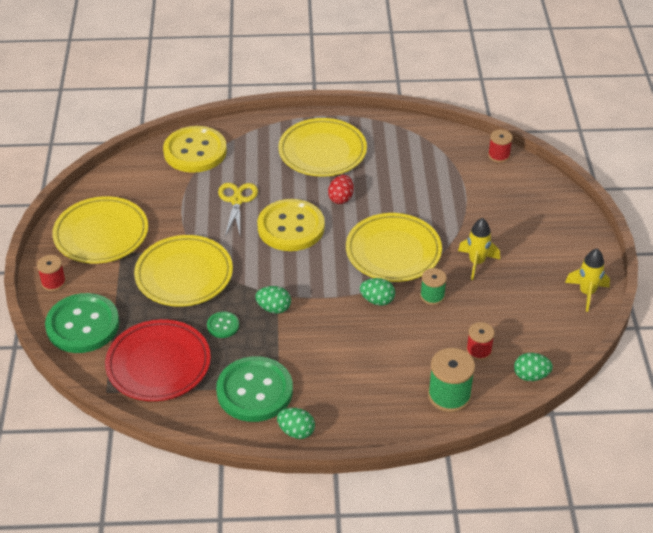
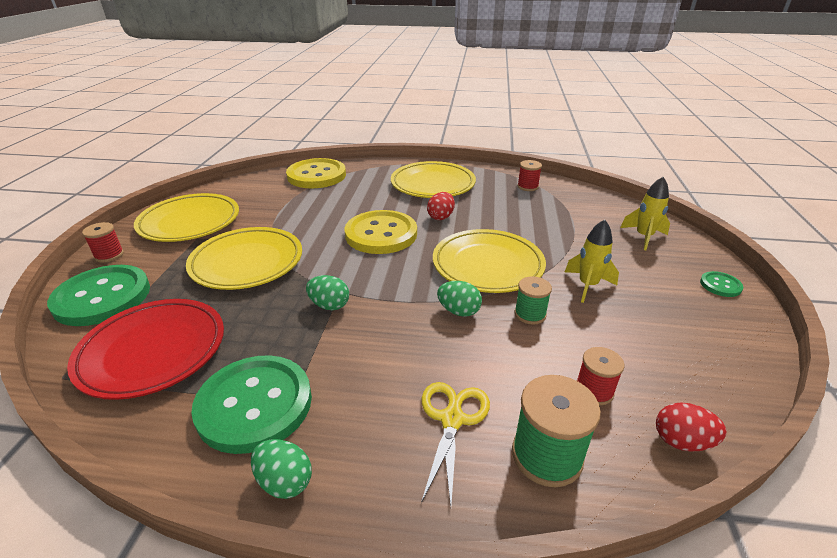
camera: 10 degrees right, 10 degrees down
green button [207,311,239,338] -> green button moved to [700,271,743,297]
yellow scissors [218,183,258,236] -> yellow scissors moved to [421,382,490,505]
red spool [488,130,513,163] -> red spool moved to [517,160,542,191]
green egg [514,353,553,381] -> red egg [656,402,726,452]
yellow rocket [565,249,610,312] -> yellow rocket moved to [620,177,670,250]

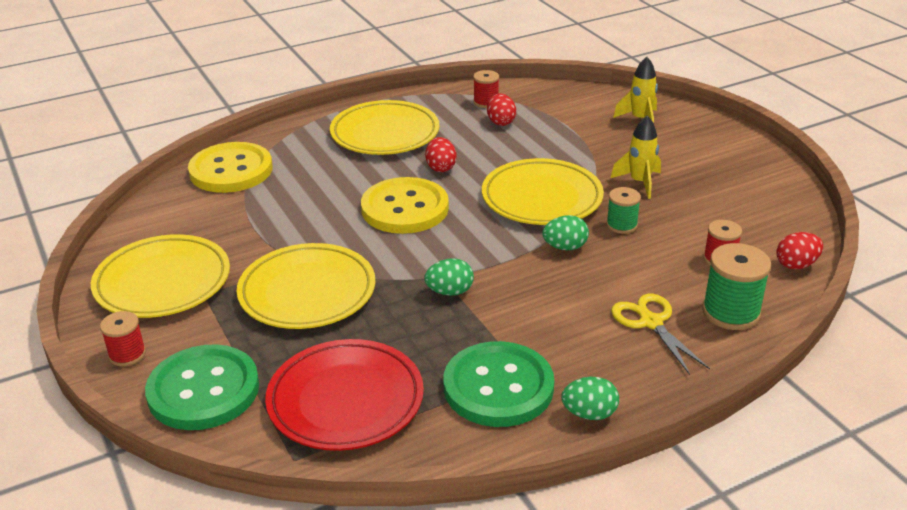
camera: 35 degrees left, 0 degrees up
green button [700,271,743,297] -> none
none -> red egg [487,94,516,126]

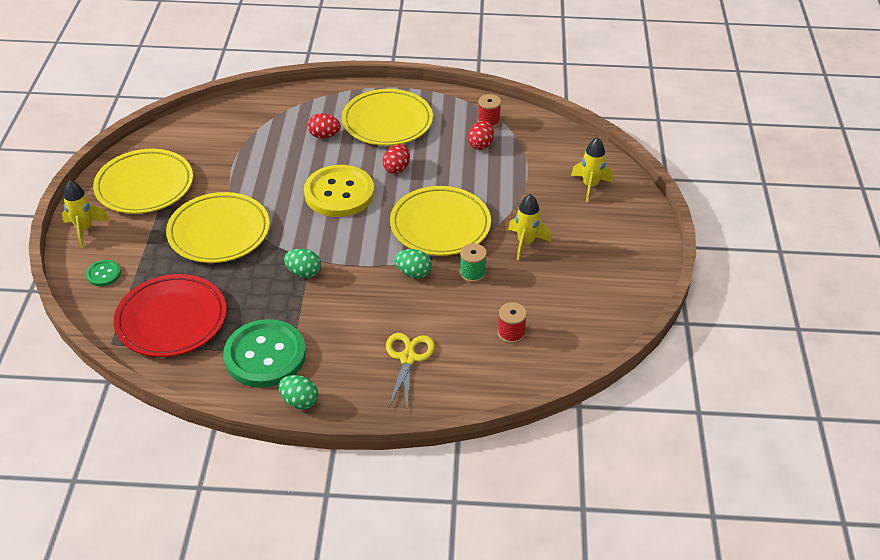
camera: 30 degrees right, 10 degrees up
red spool [100,311,146,366] -> yellow rocket [62,180,110,248]
green button [145,344,259,430] -> green button [86,260,121,286], size x0.44
yellow button [188,142,273,193] -> none
green spool [702,243,771,330] -> none
red egg [776,232,823,270] -> red egg moved to [308,113,341,138]

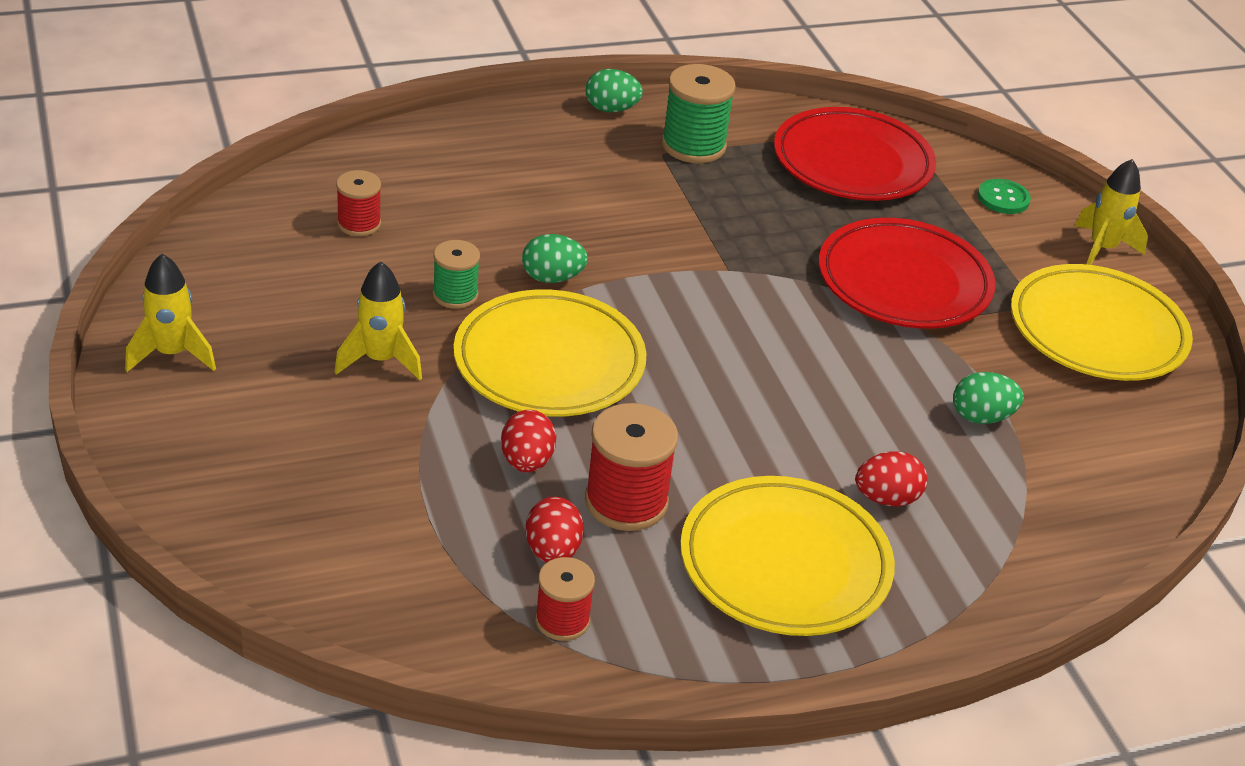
camera: 155 degrees right, 5 degrees down
yellow plate [166,192,270,263] -> red plate [819,218,996,329]
green button [223,319,306,388] -> green spool [661,64,736,163]
green egg [284,249,321,278] -> green egg moved to [953,372,1024,424]
yellow button [304,165,374,217] -> none
red egg [383,144,410,174] -> red egg moved to [501,410,556,472]
yellow scissors [386,333,435,407] -> none
yellow rocket [571,137,613,202] -> yellow rocket moved to [125,254,216,372]
none -> red spool [585,403,678,531]

